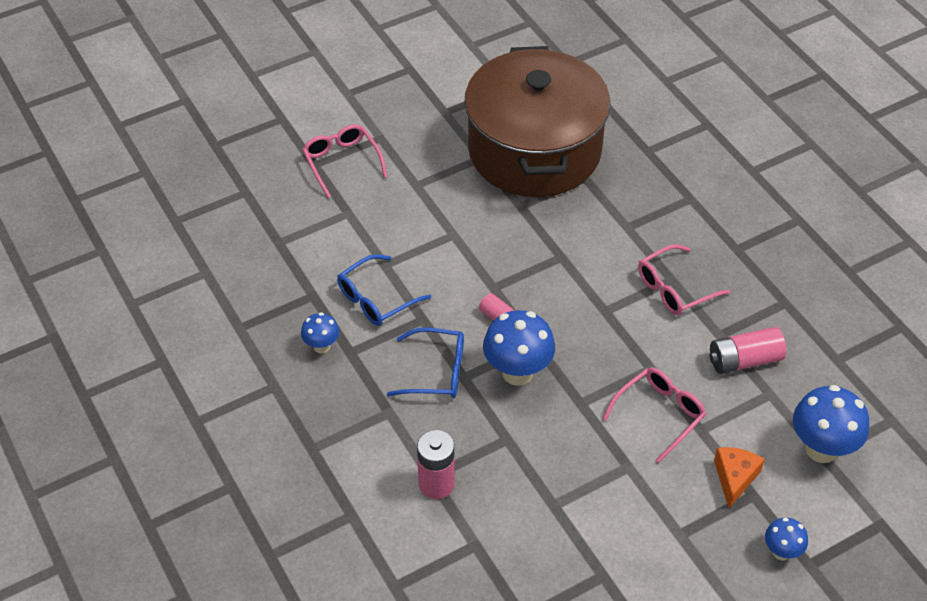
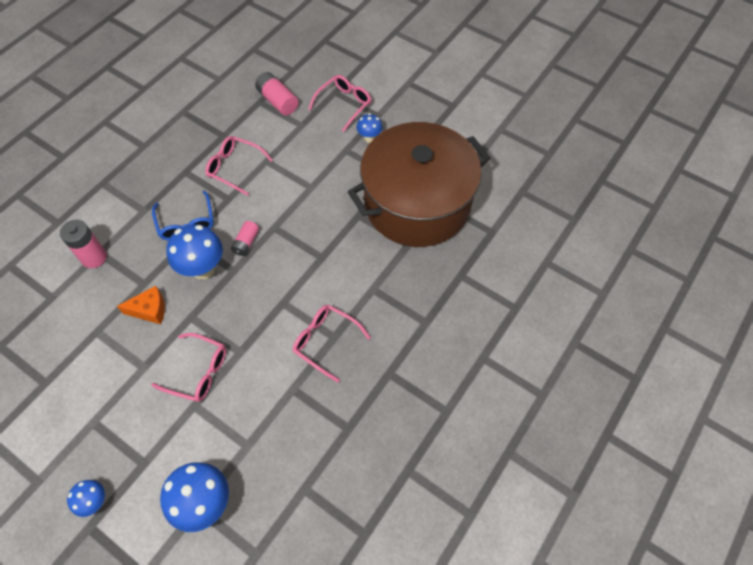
camera: 65 degrees right, 10 degrees up
blue mushroom [301,312,340,354] -> blue mushroom moved to [356,113,383,143]
blue glasses [337,254,431,326] -> pink glasses [205,136,273,196]
pink battery [709,327,787,374] -> pink battery moved to [255,72,299,116]
orange cheese [714,447,765,508] -> orange cheese moved to [117,286,165,324]

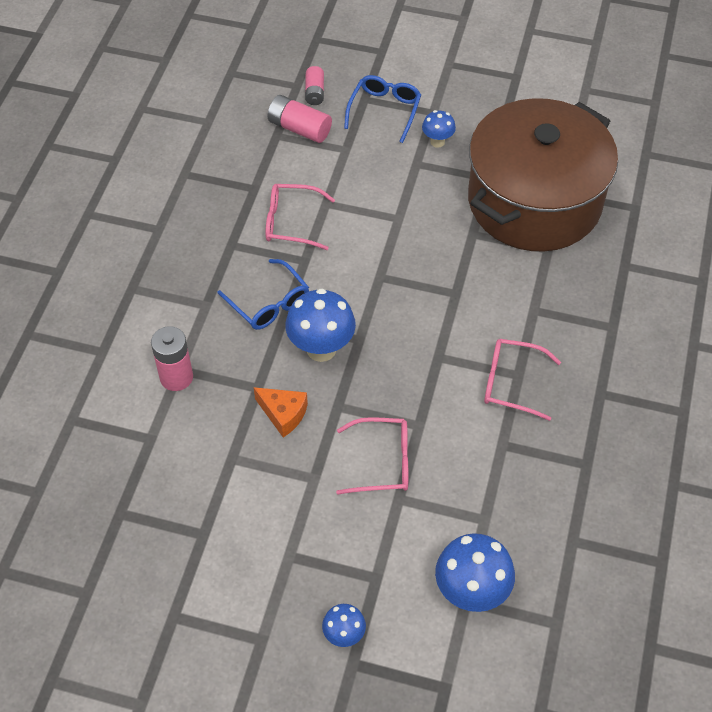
camera: 20 degrees left, 5 degrees down
orange cheese [117,286,165,324] -> orange cheese turned 60 degrees clockwise [254,387,308,437]
pink battery [231,221,259,256] -> pink battery moved to [305,66,324,105]
pink glasses [308,75,372,132] -> blue glasses [344,75,421,143]

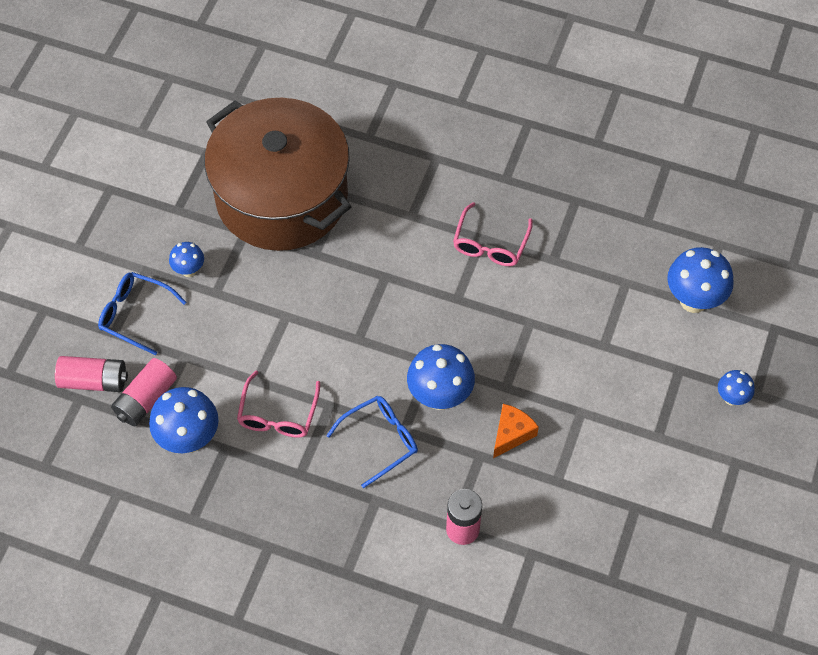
camera: 85 degrees left, 5 degrees up
pink battery [305,66,324,105] -> pink battery [55,356,128,392], size x1.55
pink glasses [336,417,408,495] -> none
none -> blue mushroom [149,387,219,453]

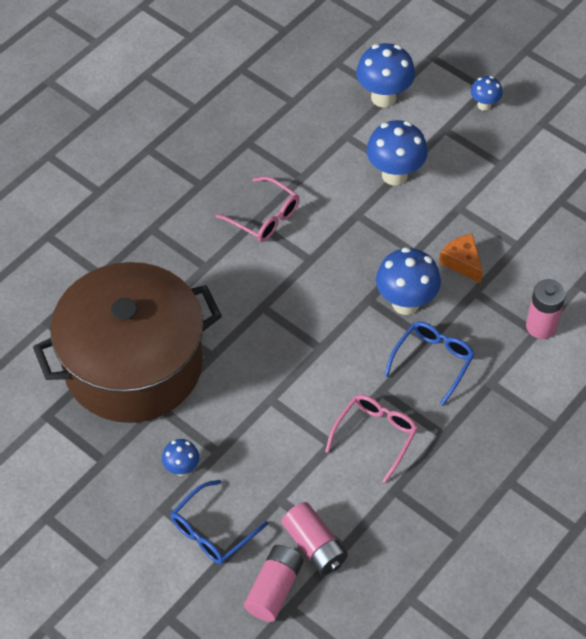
camera: 70 degrees left, 5 degrees down
blue mushroom [149,387,219,453] -> blue mushroom moved to [366,120,428,186]
pink glasses [237,371,320,438] -> pink glasses turned 90 degrees counterclockwise [325,395,418,483]
blue glasses [326,396,418,488] -> blue glasses turned 45 degrees clockwise [384,322,475,406]

